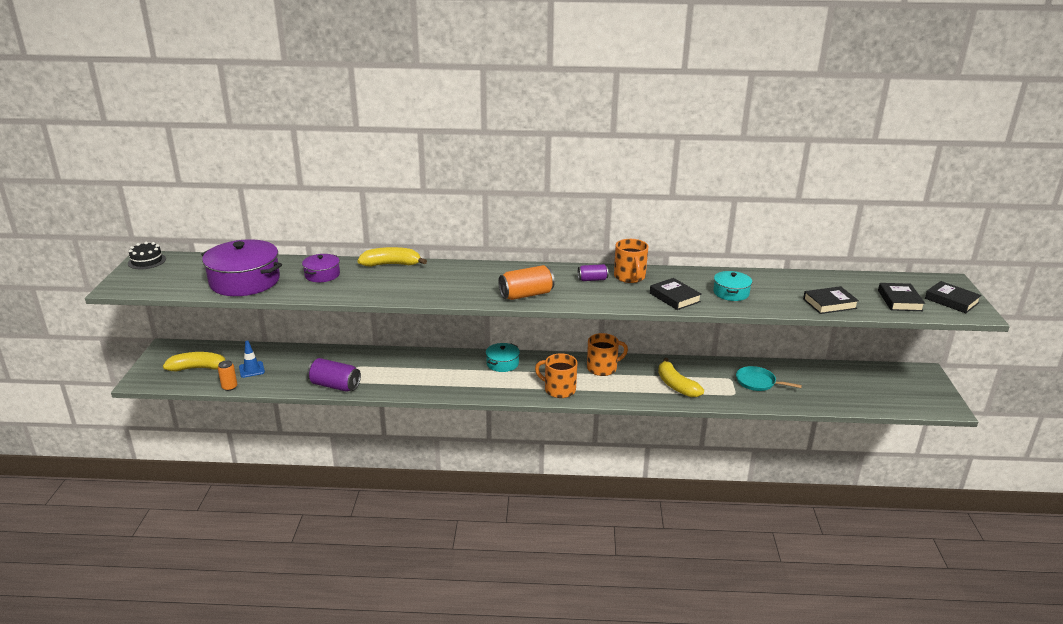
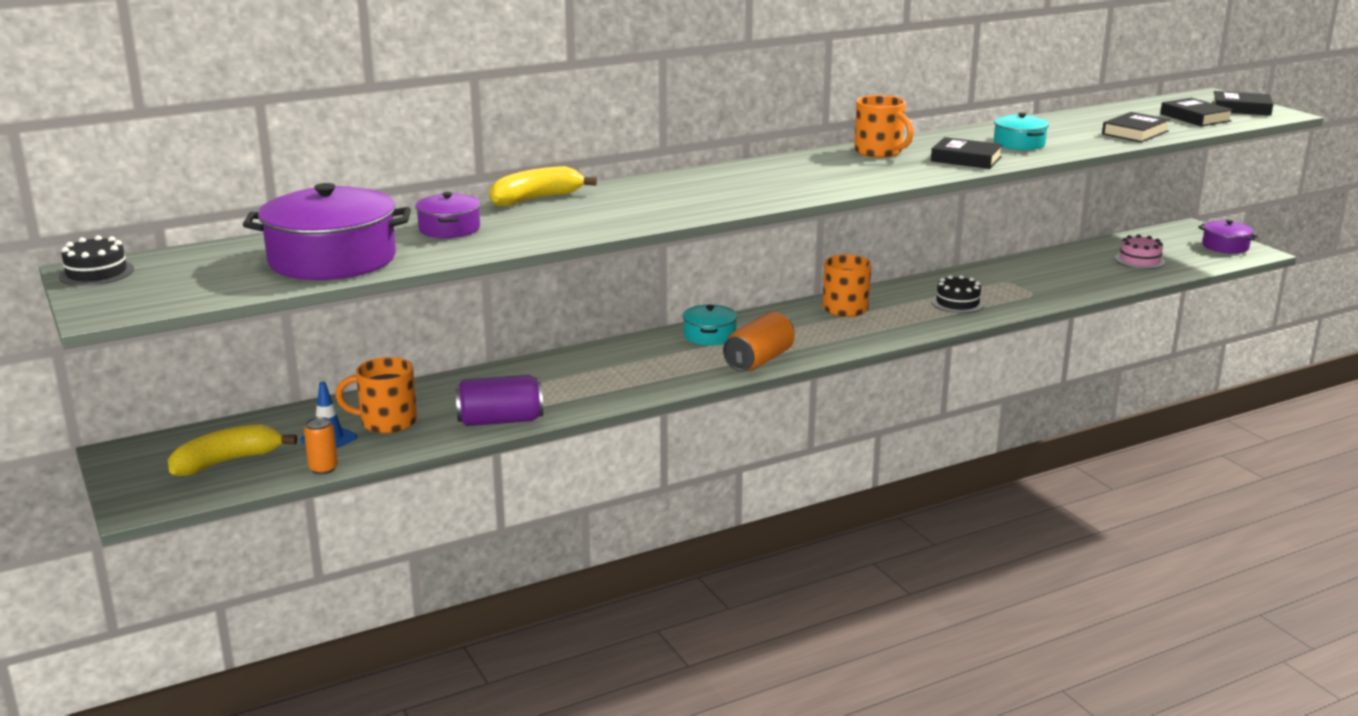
camera: 30 degrees left, 5 degrees down
orange can [498,265,555,300] -> orange can moved to [723,312,795,372]
orange mug [535,353,577,398] -> orange mug moved to [335,357,417,434]
purple can [578,264,608,281] -> none
yellow banana [658,358,704,397] -> black cake [931,275,984,313]
turquoise pan [736,366,802,391] -> none
none -> pink cake [1115,234,1165,269]
none -> purple pot [1198,220,1258,254]

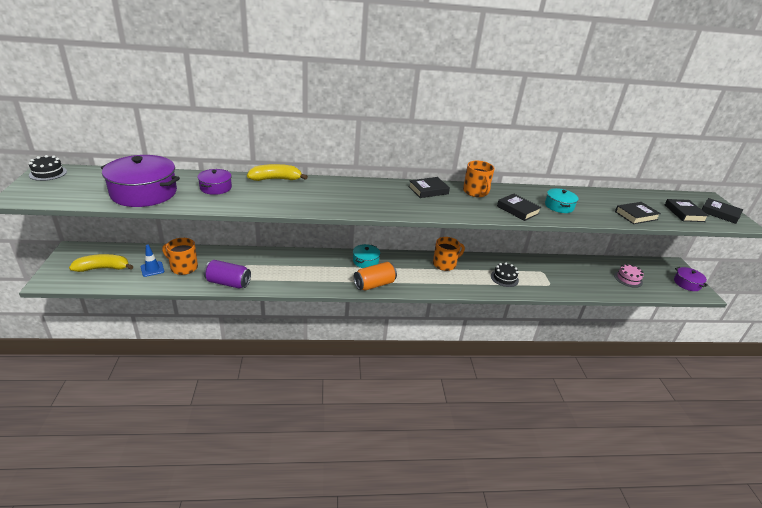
camera: 20 degrees right, 10 degrees up
orange can [304,417,338,475] -> none
none -> black book [409,177,450,198]

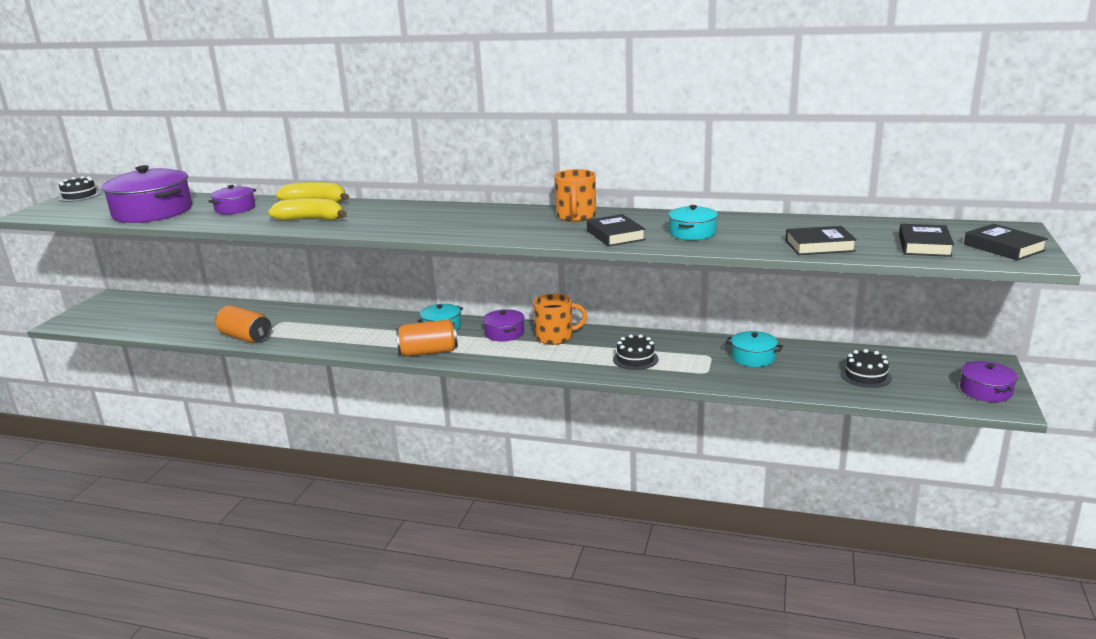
camera: 25 degrees right, 10 degrees down
yellow banana [69,254,134,272] -> yellow banana moved to [268,198,347,220]
blue traffic cone [141,245,164,277] -> none
orange mug [162,238,198,275] -> none
purple can [204,260,251,289] -> orange can [215,305,272,343]
black book [409,177,450,198] -> none
pink cake [614,264,644,288] -> black cake [840,349,892,388]
none -> purple pot [483,309,524,342]
none -> turquoise pot [726,331,783,367]

